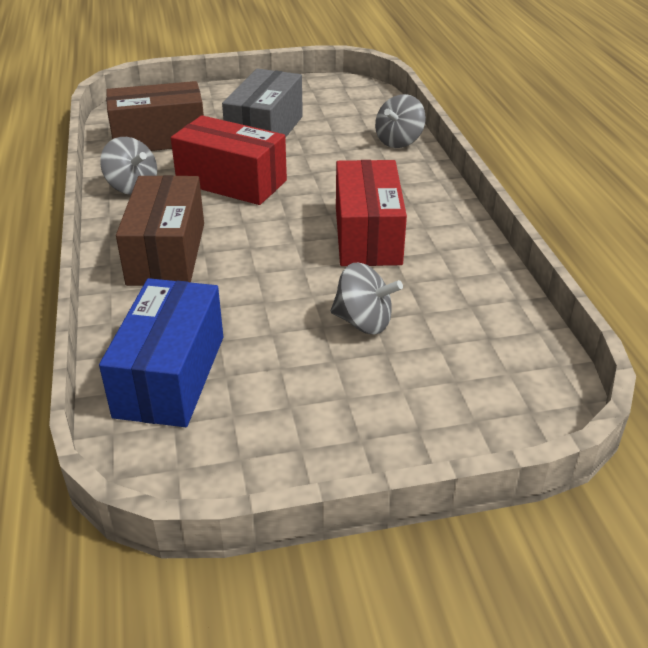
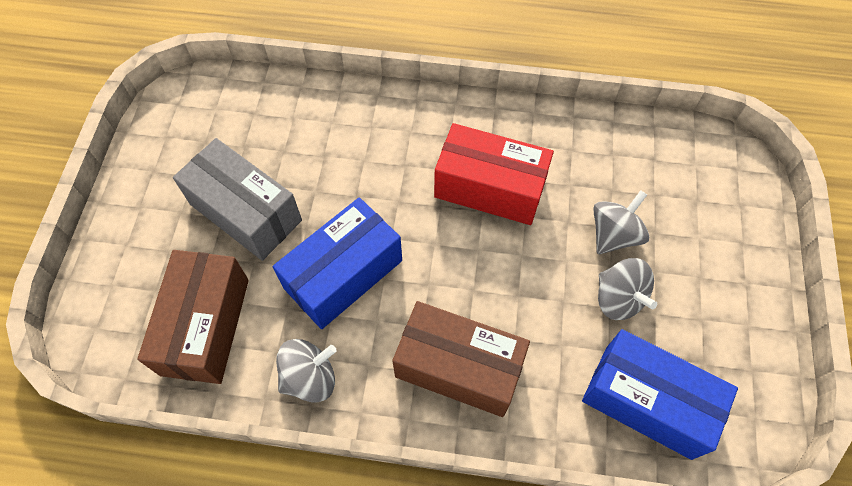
camera: 70 degrees left, 25 degrees up
red box [171,115,287,205] -> blue box [273,197,402,329]
grey spinning top [375,94,426,148] -> grey spinning top moved to [598,258,657,320]

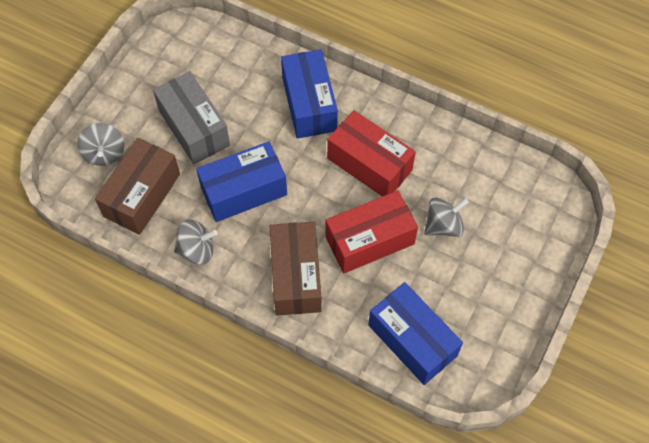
camera: 20 degrees right, 0 degrees up
brown box [393,301,530,417] -> brown box turned 45 degrees clockwise [270,222,322,316]
grey spinning top [598,258,657,320] -> grey spinning top moved to [77,123,124,166]
none -> blue box [281,49,338,139]
none -> red box [326,190,418,273]

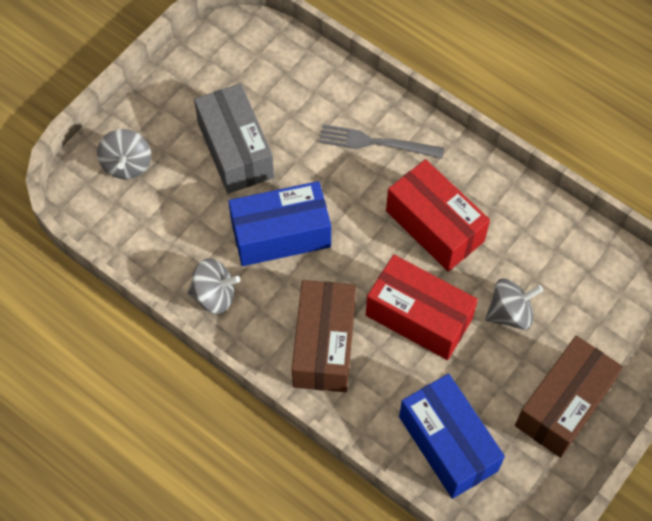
camera: 10 degrees right, 0 degrees up
brown box [95,138,180,235] -> brown box moved to [515,336,623,458]
blue box [281,49,338,139] -> grey fork [319,124,444,159]
red box [326,190,418,273] -> red box turned 45 degrees clockwise [366,255,478,360]

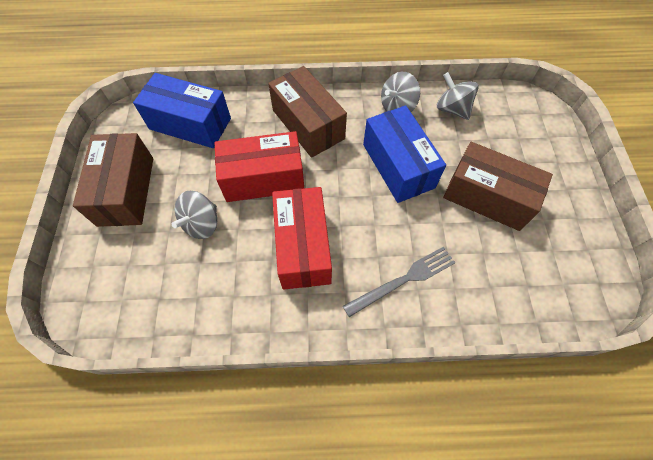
camera: 140 degrees right, 0 degrees up
grey spinning top [97,129,151,179] -> grey spinning top moved to [437,72,479,120]
grey box [194,84,274,194] -> brown box [443,142,553,231]
blue box [228,181,331,266] -> blue box turned 60 degrees counterclockwise [363,105,446,203]
red box [386,159,490,272] -> red box turned 75 degrees clockwise [272,187,332,290]

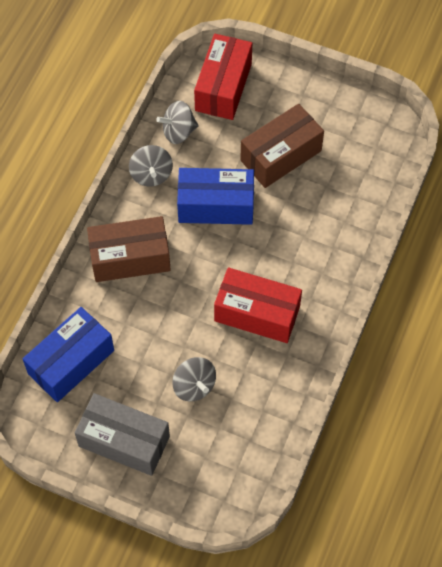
camera: 65 degrees left, 0 degrees up
brown box [73,133,153,227] -> grey box [75,393,170,476]
red box [215,131,304,202] -> red box moved to [194,34,252,120]
grey fork [343,247,455,317] -> none

